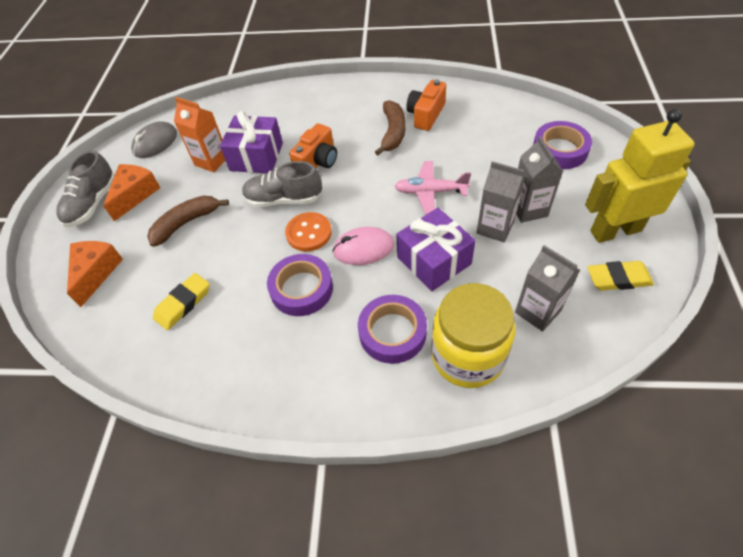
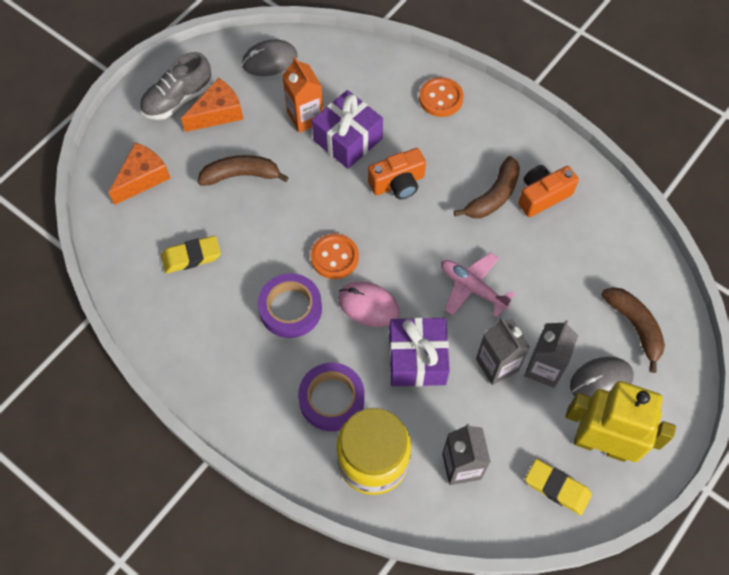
camera: 30 degrees right, 10 degrees up
grey shoe [242,161,322,207] -> none
purple tape [533,121,592,169] -> brown banana [601,287,665,373]
none -> orange button [419,77,464,117]
none -> grey mouse [570,357,634,397]

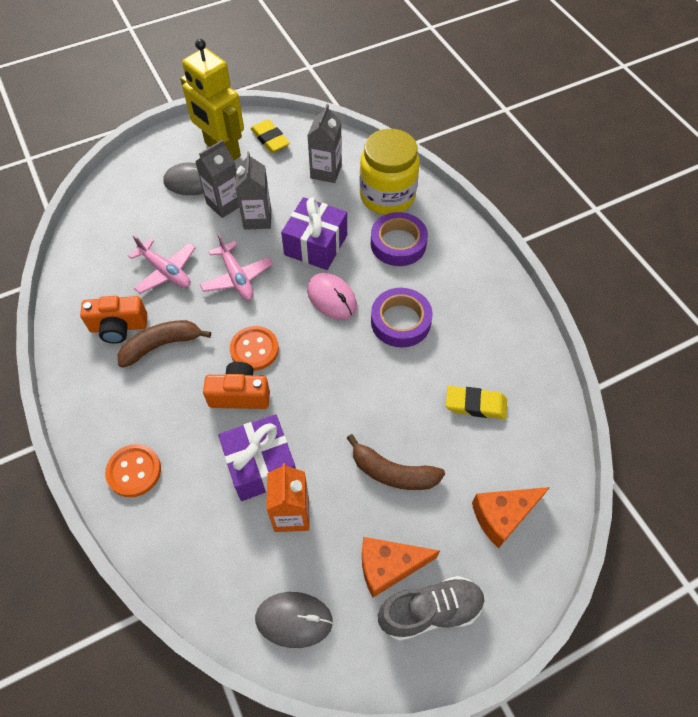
camera: 155 degrees left, 5 degrees down
orange button [311,233,359,279] -> orange button moved to [230,326,279,371]
brown banana [601,287,665,373] -> none
none -> pink plane [128,235,196,294]

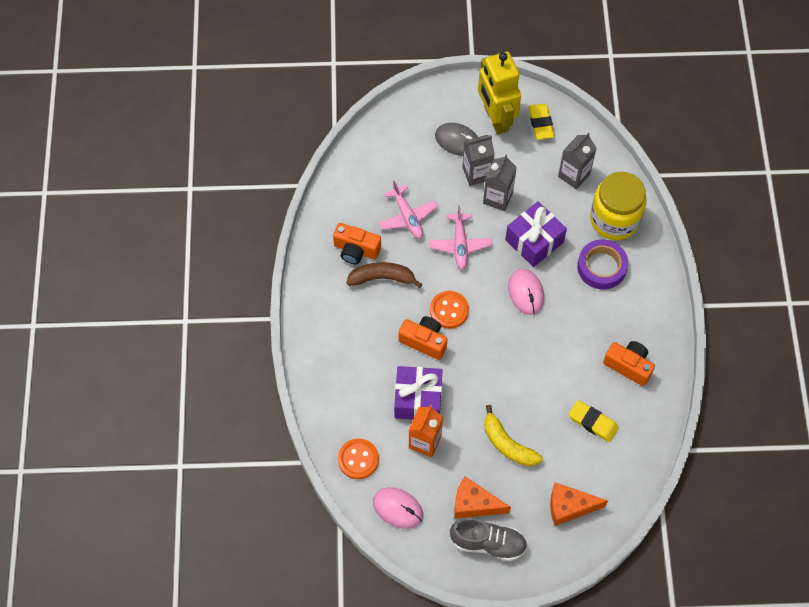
camera: 25 degrees right, 5 degrees up
orange button [105,444,161,497] -> orange button moved to [338,438,379,479]
grey mouse [255,592,333,648] -> pink mouse [373,487,423,529]
brown banana [347,434,445,490] -> yellow banana [484,405,543,466]
purple tape [371,288,433,347] -> none
none -> orange camera [603,341,655,386]

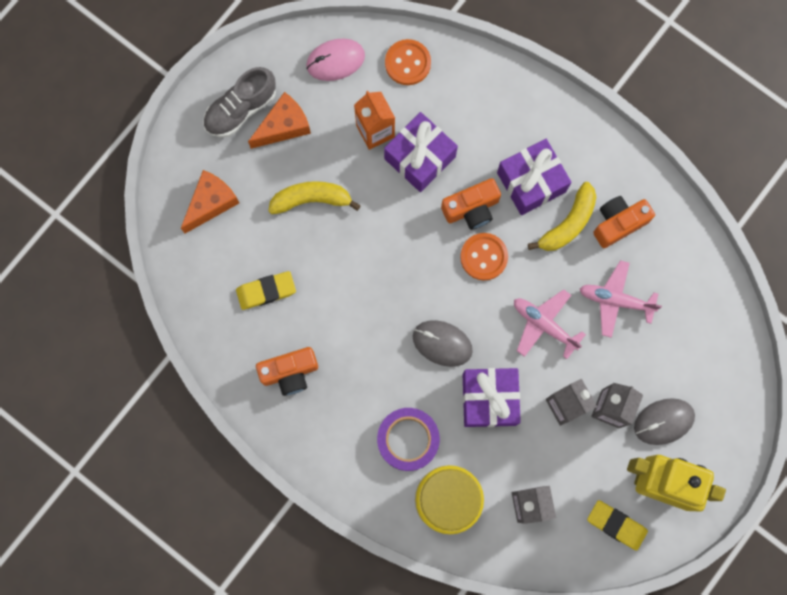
camera: 130 degrees right, 15 degrees up
brown banana [346,262,422,288] -> yellow banana [528,182,596,251]
pink mouse [508,269,544,315] -> grey mouse [413,320,473,367]
none -> purple gift [497,139,571,215]

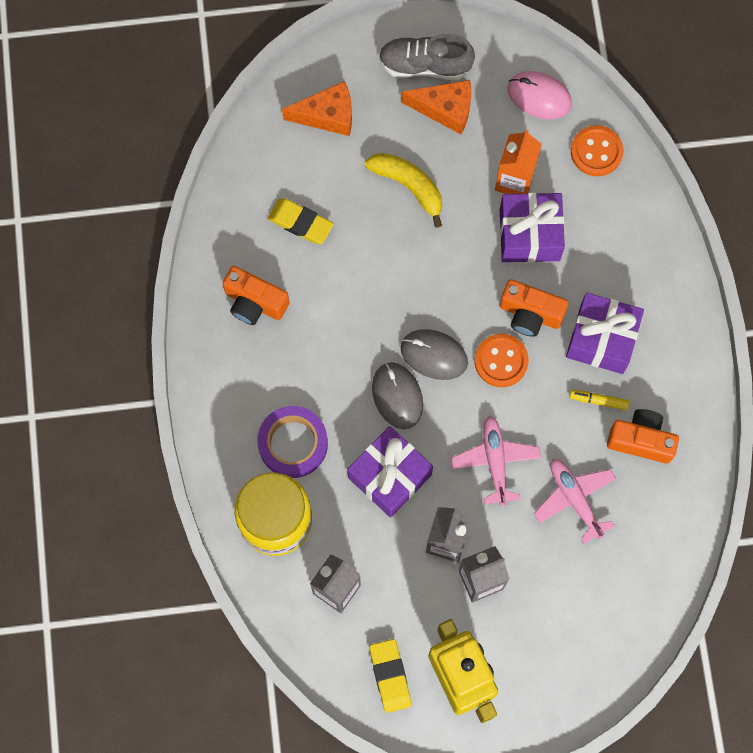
camera: 45 degrees right, 5 degrees down
yellow banana [528,182,596,251] -> yellow marker [569,390,629,410]
grey mouse [634,398,695,445] -> grey mouse moved to [400,329,468,380]

